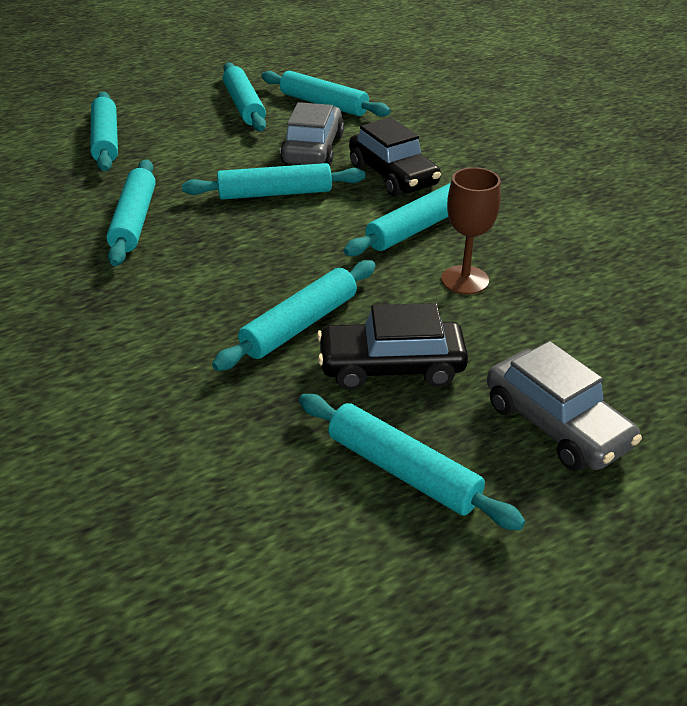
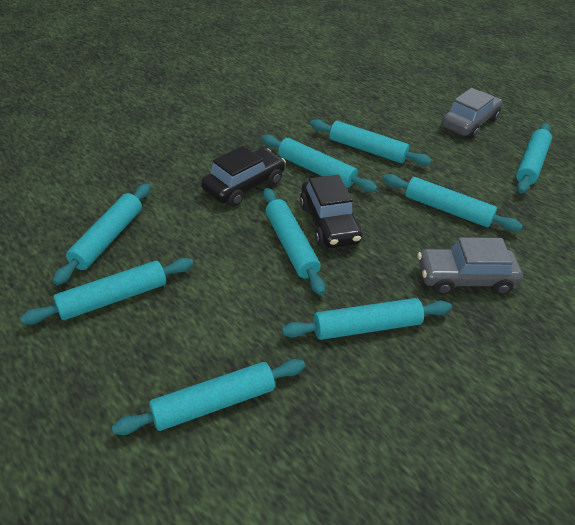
camera: 105 degrees left, 5 degrees up
grey car [280,102,344,166] -> grey car moved to [418,237,523,295]
black car [317,303,468,390] -> black car moved to [300,175,362,248]
brown goblet [441,167,501,295] -> turquoise rolling pin [310,119,431,165]

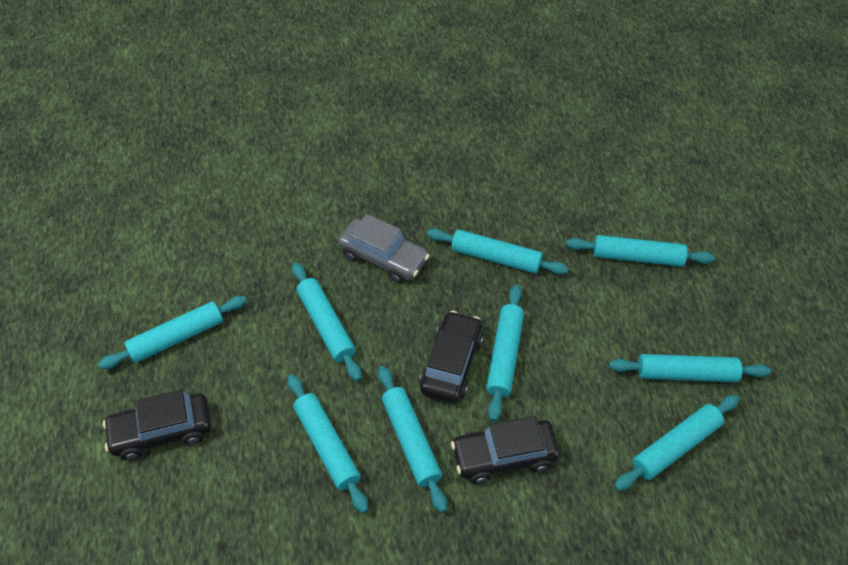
camera: 145 degrees left, 10 degrees up
grey car [442,88,502,139] -> black car [103,390,211,460]

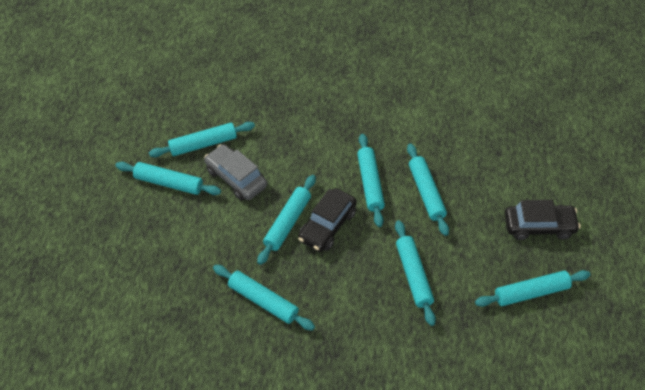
camera: 165 degrees left, 0 degrees up
grey car [338,214,430,283] -> grey car moved to [204,144,267,201]
black car [451,416,560,484] -> none
turquoise rolling pin [566,235,715,267] -> none

